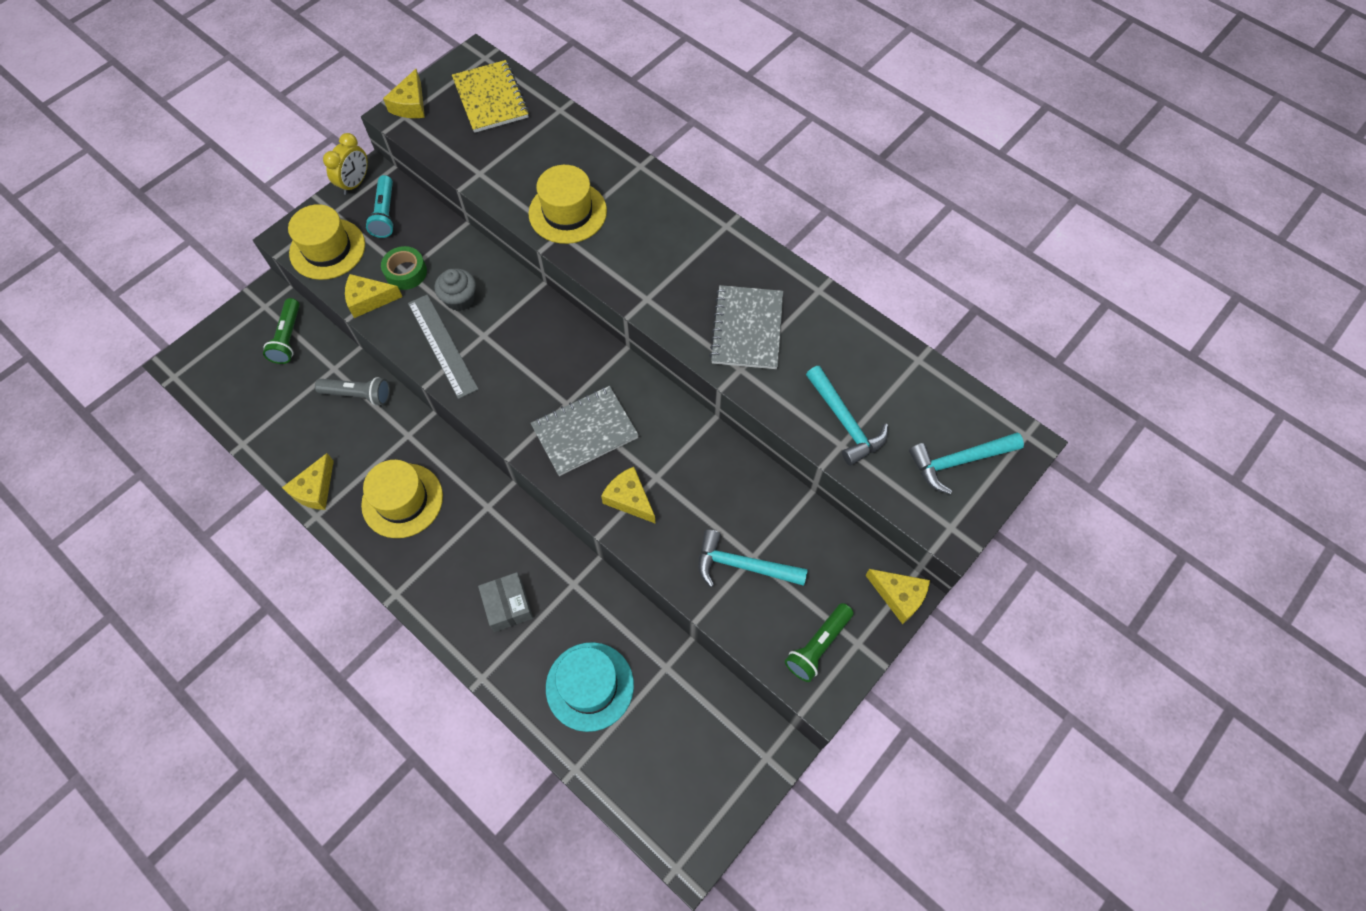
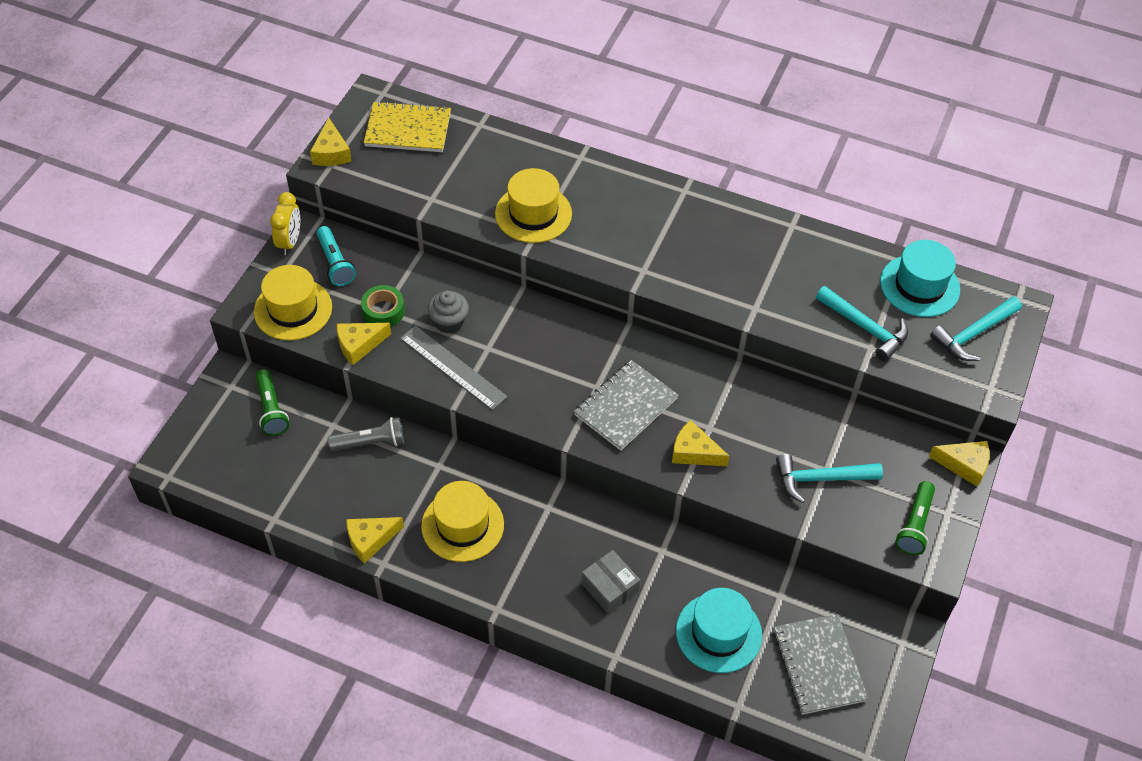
camera: 20 degrees left, 10 degrees down
yellow cheese [282,453,334,510] -> yellow cheese turned 60 degrees clockwise [346,517,404,564]
yellow notebook [452,60,529,133] -> yellow notebook turned 45 degrees counterclockwise [364,101,451,152]
grey notebook [709,285,783,369] -> grey notebook moved to [774,614,868,715]
none -> turquoise hat [880,240,960,317]

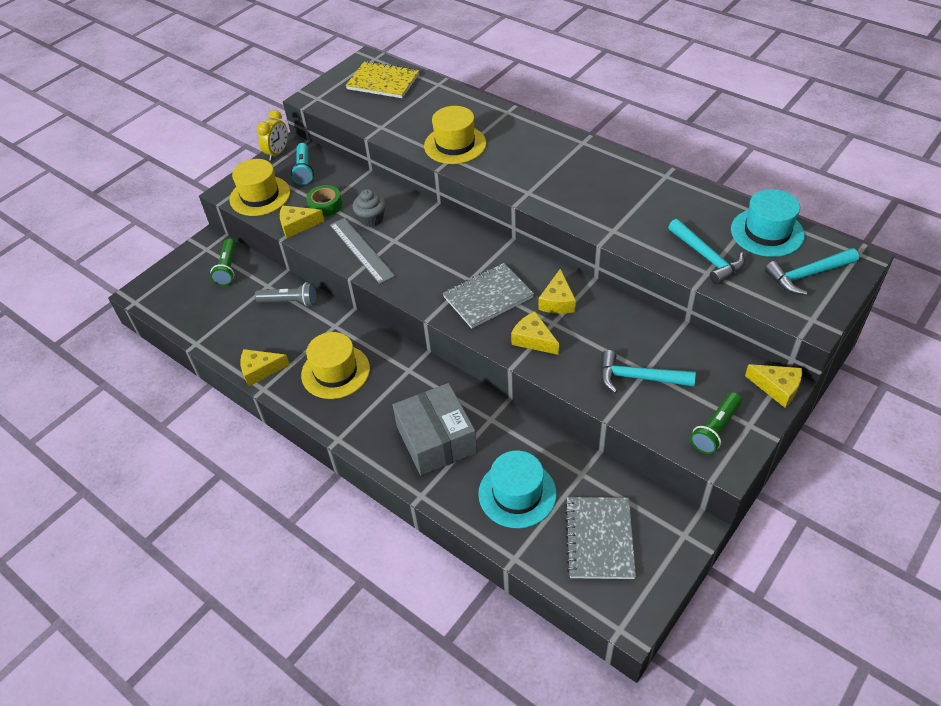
camera: 20 degrees right, 5 degrees down
yellow cheese [310,118,352,166] -> yellow cheese moved to [539,269,576,314]
grey box [581,550,640,614] -> grey box [393,383,477,476], size x1.74

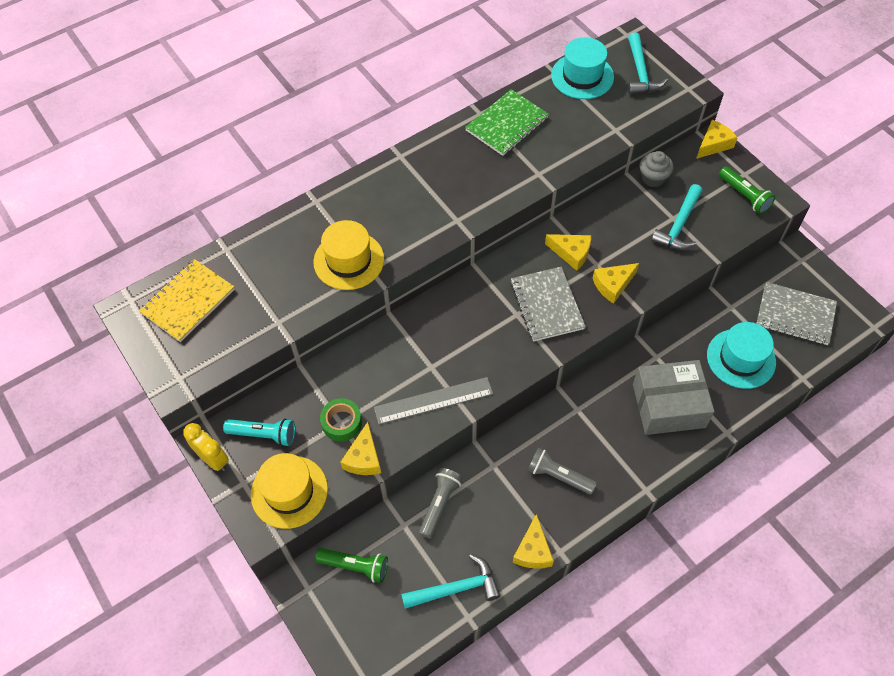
camera: 75 degrees left, 10 degrees up
yellow hat [301,332,370,399] -> grey flashlight [528,448,597,495]
grey cupcake [353,189,386,227] -> grey cupcake moved to [640,151,674,187]
turquoise hammer [668,219,745,285] -> turquoise hammer moved to [401,554,500,609]
none -> green notebook [465,89,549,156]

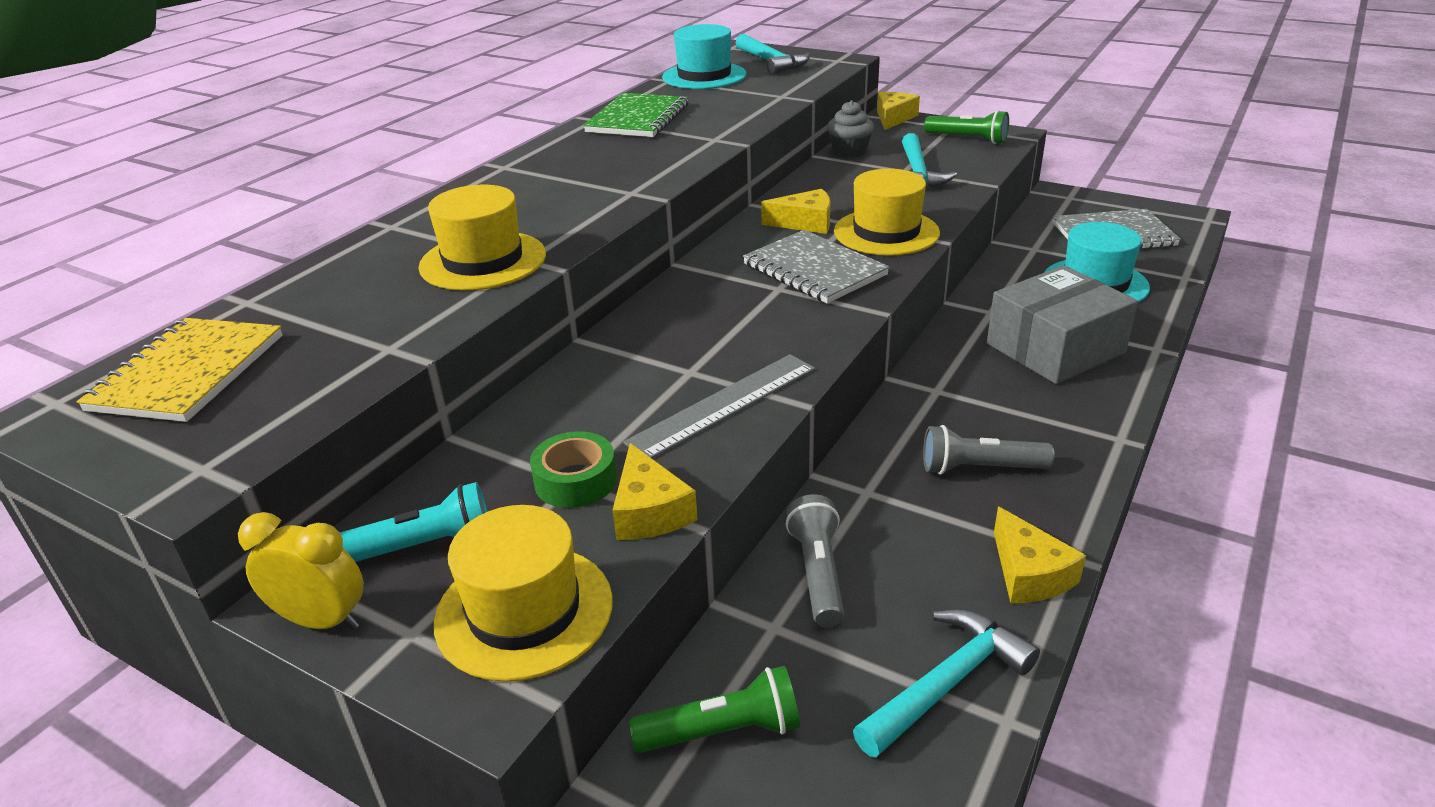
camera: 25 degrees left, 25 degrees down
yellow cheese [593,263,639,304] -> yellow hat [834,169,940,256]

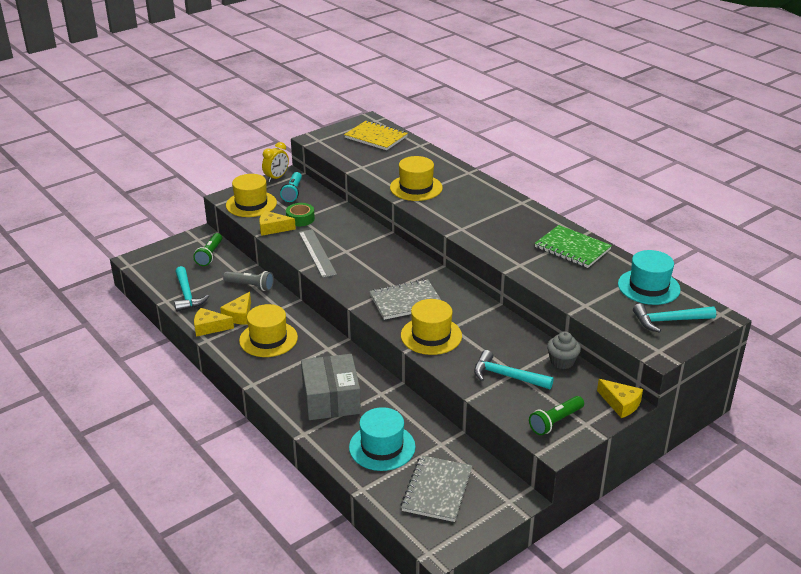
camera: 110 degrees right, 0 degrees up
yellow cheese [761,189,830,234] -> yellow cheese moved to [220,292,251,325]
grey flashlight [923,425,1055,475] -> yellow hat [239,304,298,357]

